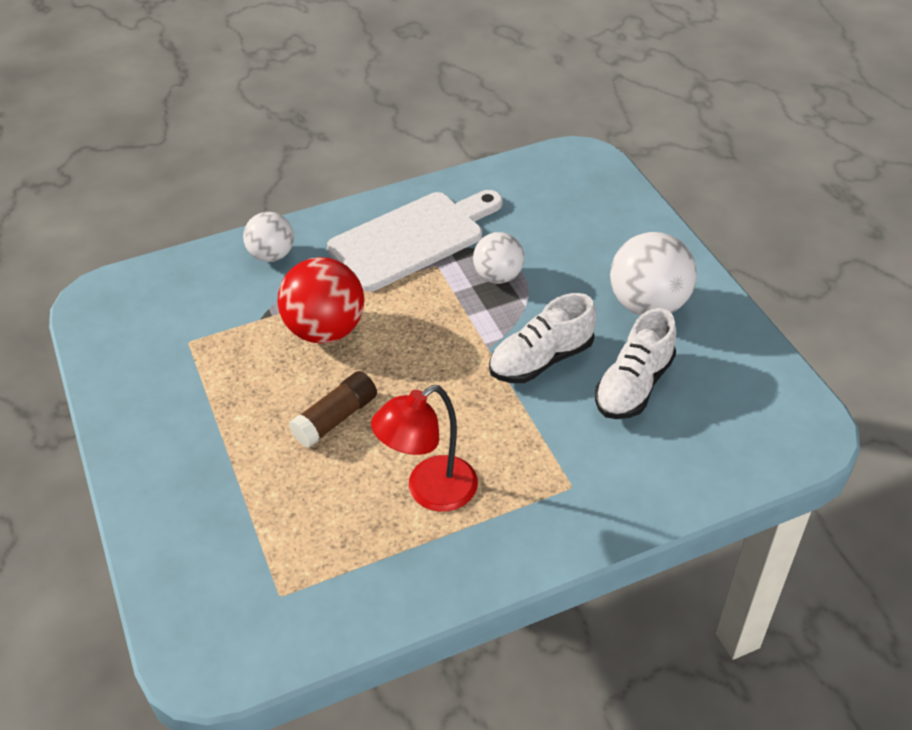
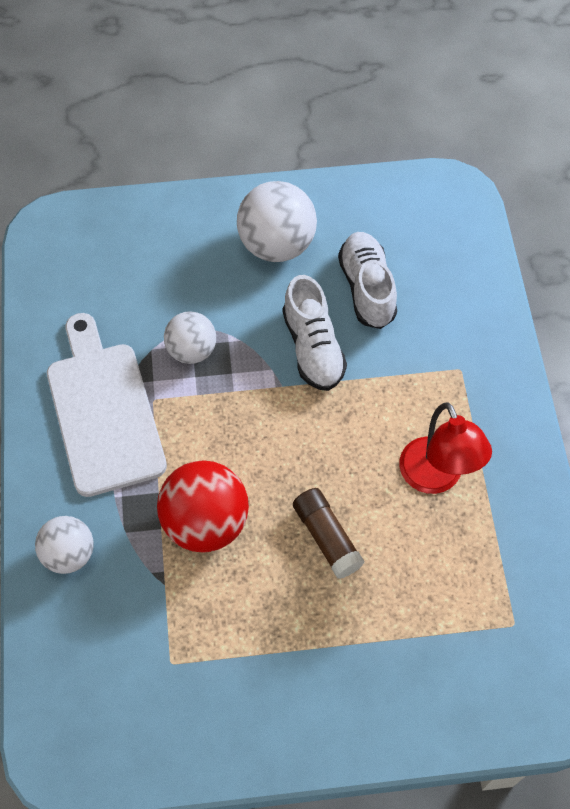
camera: 75 degrees left, 15 degrees up
white shoe [595,308,676,419] -> white shoe turned 150 degrees counterclockwise [338,232,397,329]

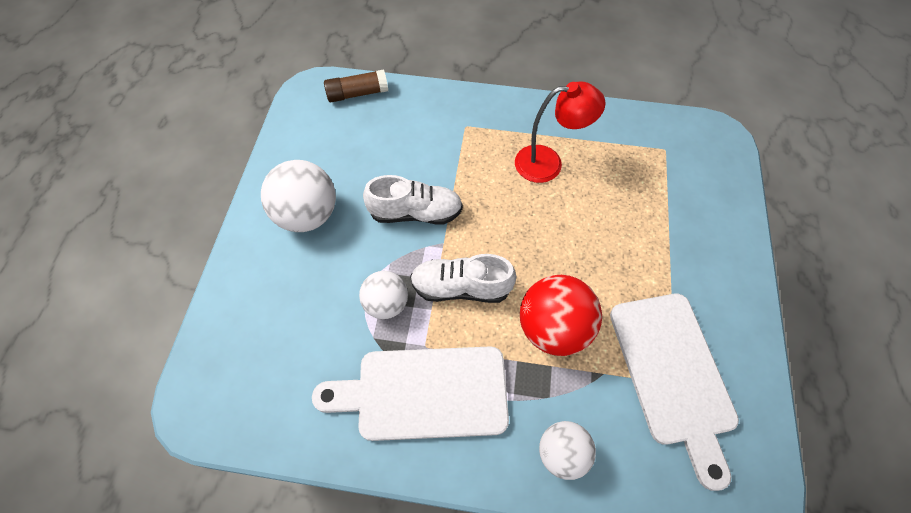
camera: 75 degrees left, 0 degrees up
brown glue stick [293,488,364,579] -> brown glue stick moved to [324,69,388,102]
white shoe [338,232,397,329] -> white shoe moved to [410,254,516,303]
none -> white cutting board [610,294,739,491]

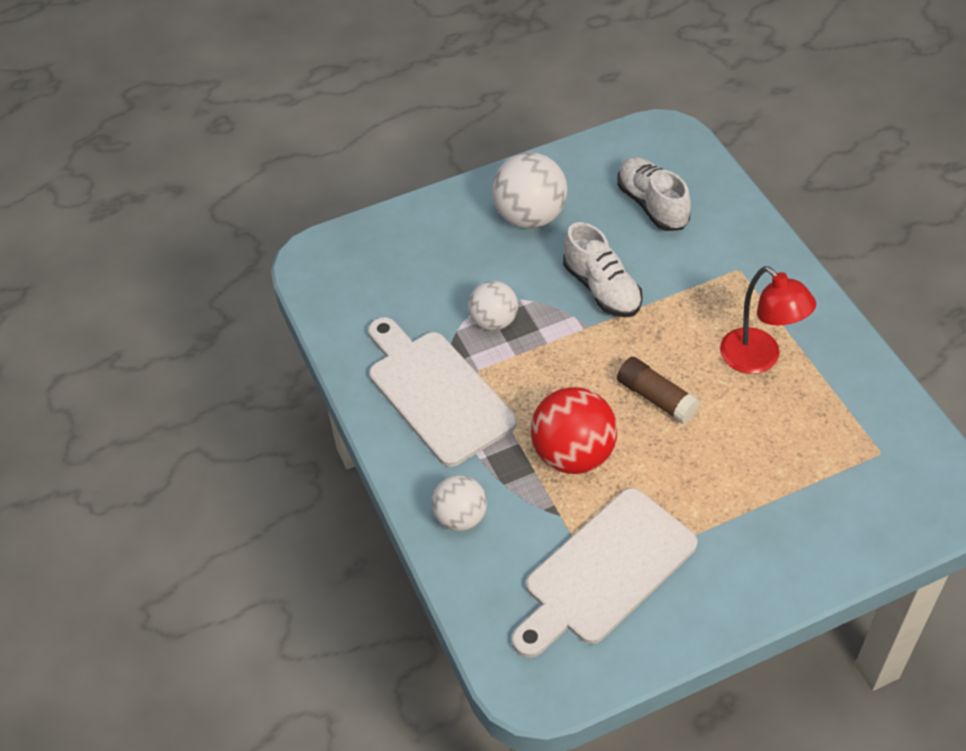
camera: 60 degrees right, 10 degrees down
brown glue stick [324,69,388,102] -> brown glue stick moved to [617,357,700,424]
white shoe [410,254,516,303] -> white shoe moved to [617,157,691,231]

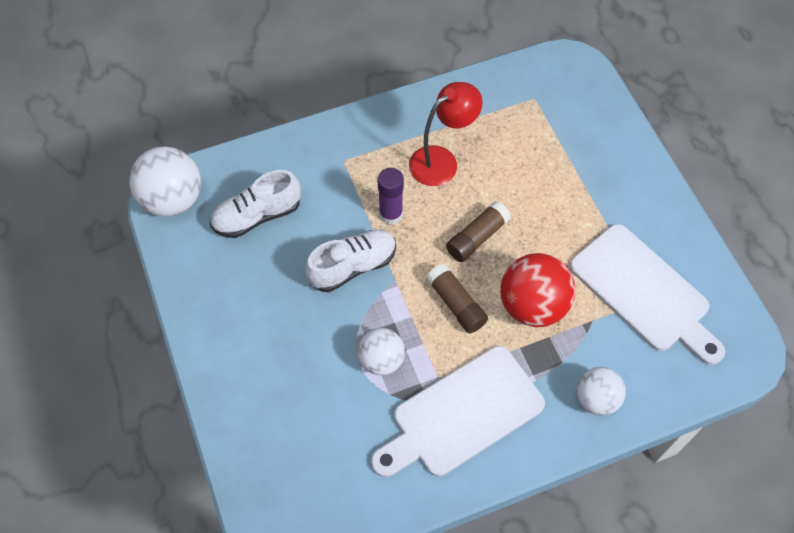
camera: 90 degrees left, 10 degrees up
white ball [492,152,568,229] -> white ball moved to [129,147,201,217]
none -> purple glue stick [378,168,404,225]
none -> brown glue stick [426,264,488,334]

